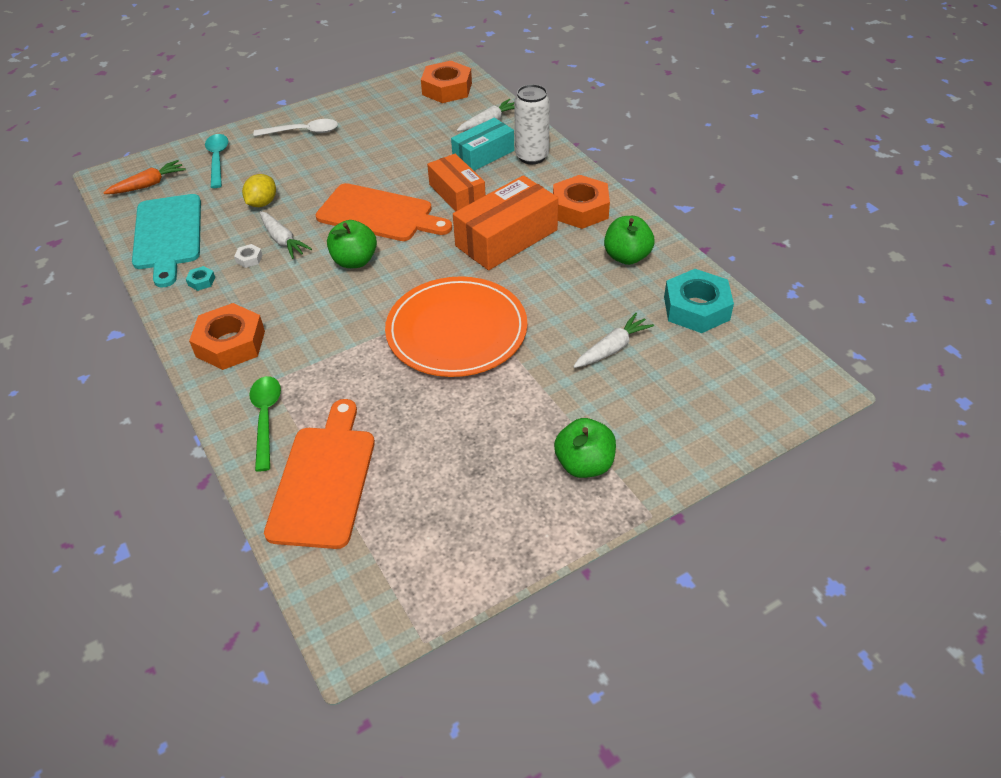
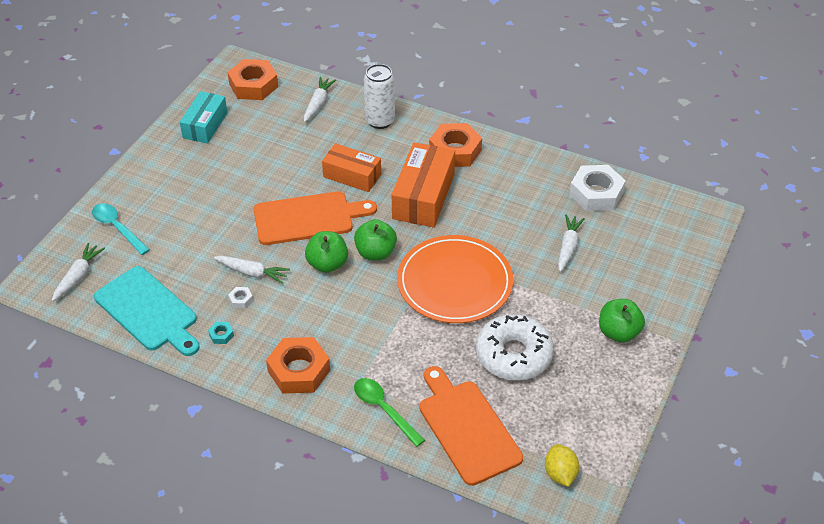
camera: 35 degrees left, 0 degrees up
orange carrot [103,160,186,194] -> white carrot [52,243,105,301]
yellow lemon [242,174,276,207] -> yellow lemon moved to [545,444,579,487]
white spoon [253,119,338,136] -> none
turquoise box [451,118,514,171] -> turquoise box moved to [180,91,227,144]
green apple [604,216,654,265] -> green apple moved to [354,219,397,260]
turquoise nut [664,269,734,333] -> white nut [569,165,626,211]
none -> white donut [476,314,554,381]

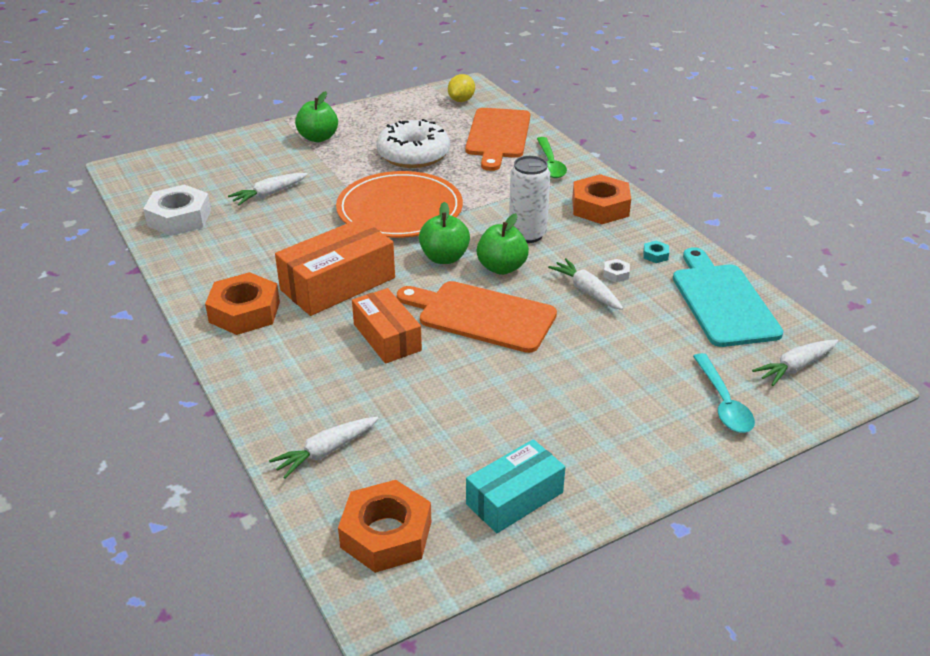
camera: 145 degrees left, 10 degrees down
white can [364,64,395,129] -> white can moved to [509,156,550,243]

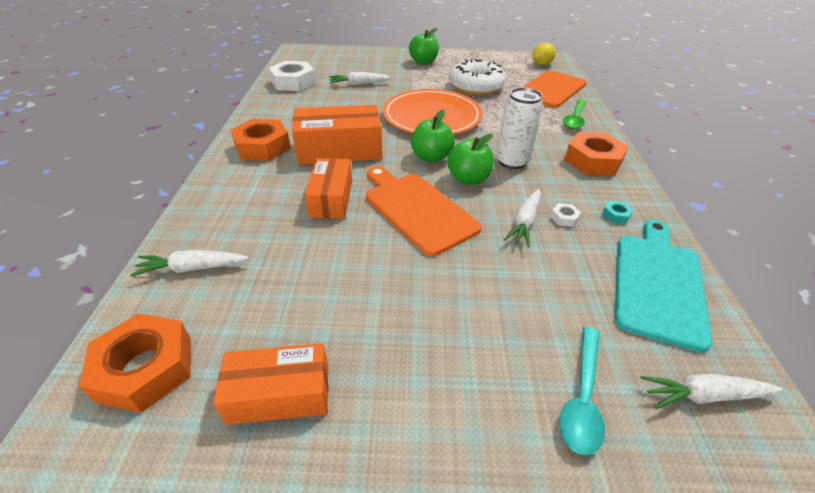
camera: 30 degrees right, 5 degrees up
turquoise box [466,439,565,533] -> orange box [213,343,328,425]
white carrot [548,258,623,310] -> white carrot turned 150 degrees counterclockwise [504,189,541,247]

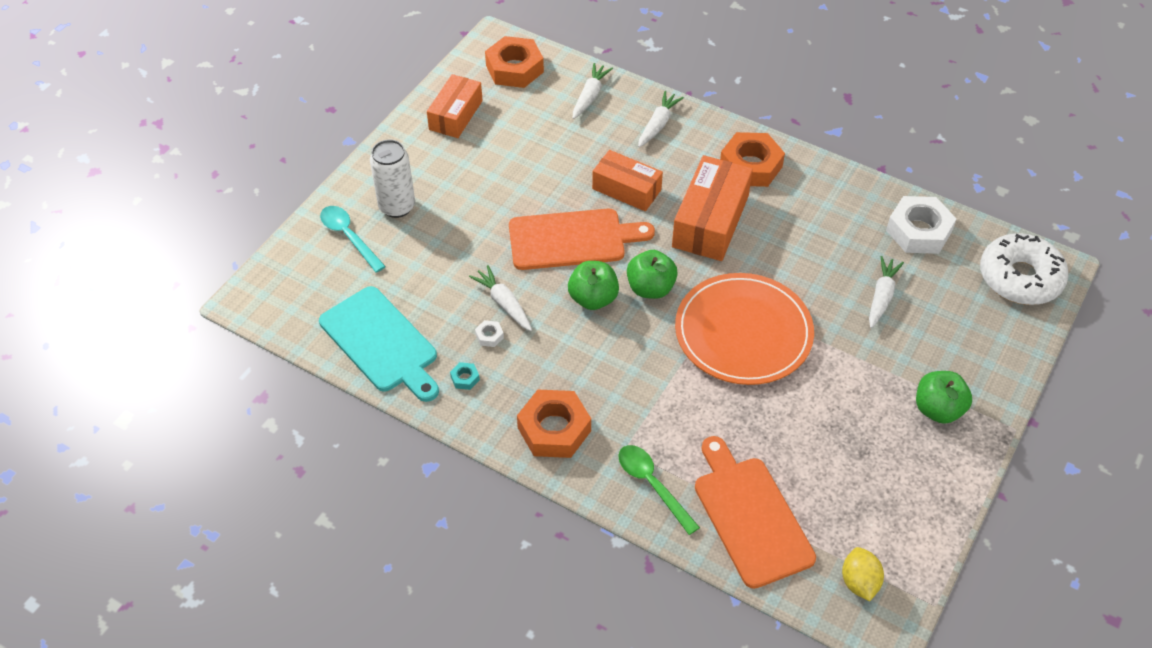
camera: 120 degrees right, 10 degrees up
white donut [449,59,506,96] -> white donut moved to [980,233,1068,305]
white can [496,88,543,169] -> white can moved to [370,140,415,218]
white carrot [640,374,783,409] -> white carrot moved to [638,91,684,147]

